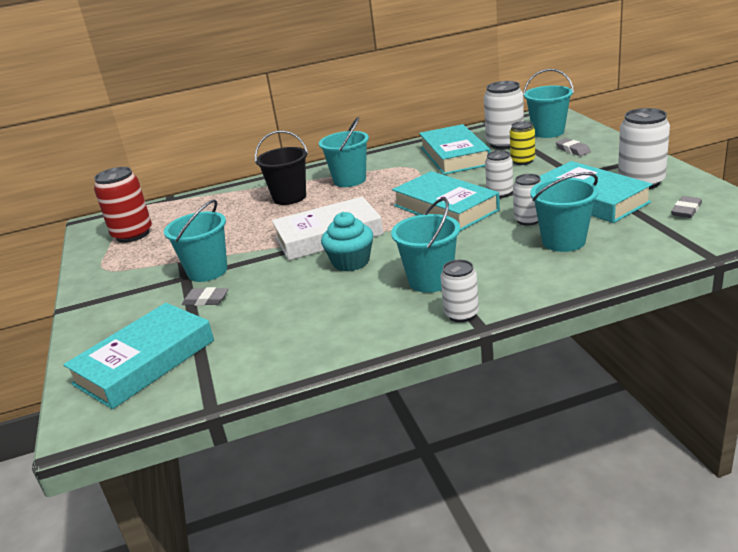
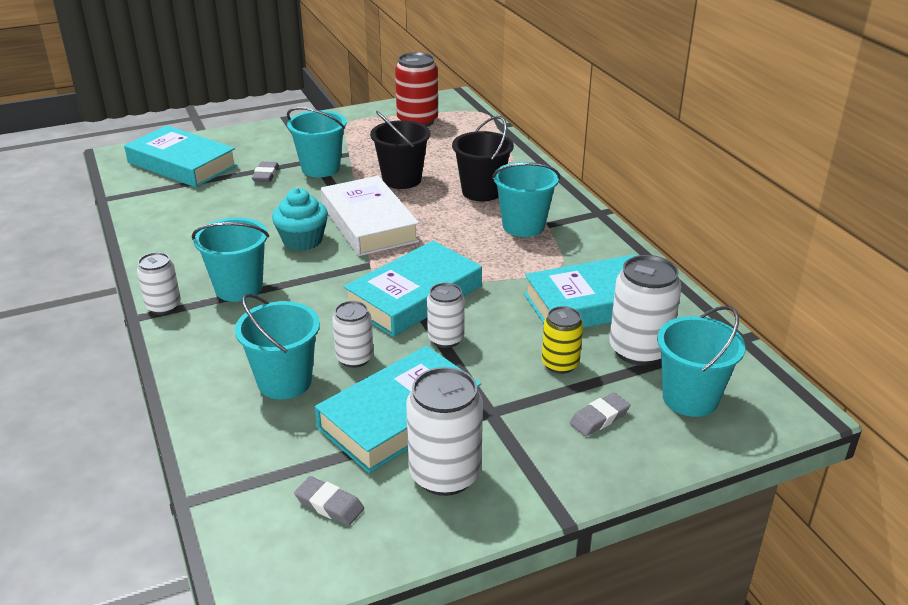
camera: 80 degrees right, 5 degrees up
none -> black bucket [370,111,431,189]

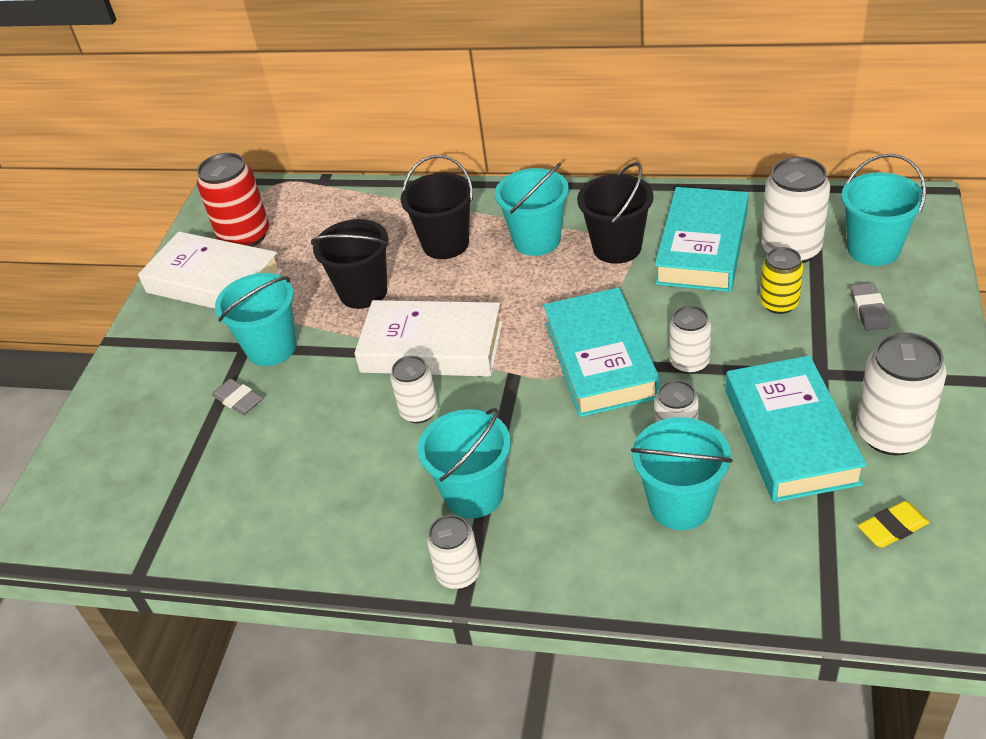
camera: 50 degrees left, 10 degrees up
turquoise book [124,126,237,188] -> none
turquoise cupcake [272,188,328,251] -> white can [390,356,438,423]
grey eraser [294,476,364,526] -> yellow eraser [858,501,929,548]
none -> white book [138,232,283,309]
none -> black bucket [577,162,653,264]

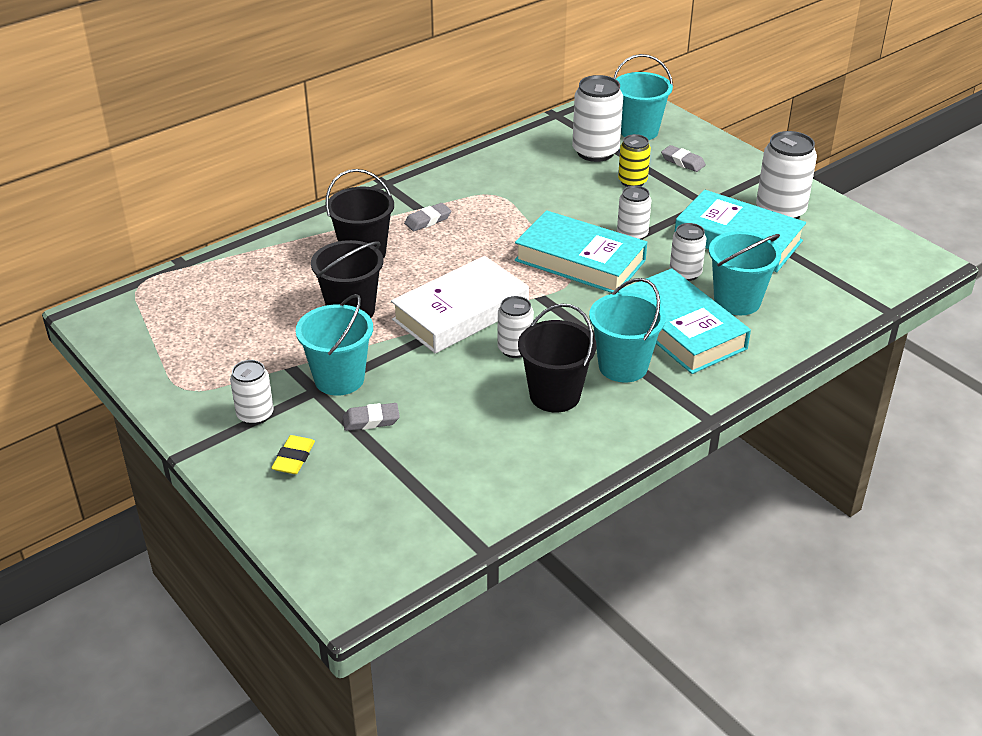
camera: 55 degrees left, 5 degrees down
white book [138,232,283,309] -> none
red can [197,153,269,247] -> none
white can [427,515,481,589] -> white can moved to [230,360,274,425]
turquoise bucket [495,163,569,256] -> grey eraser [404,203,452,231]
black bucket [577,162,653,264] -> black bucket moved to [518,303,597,413]
turquoise book [655,187,749,292] -> turquoise book moved to [618,268,751,374]
yellow eraser [858,501,929,548] -> yellow eraser moved to [271,435,315,474]

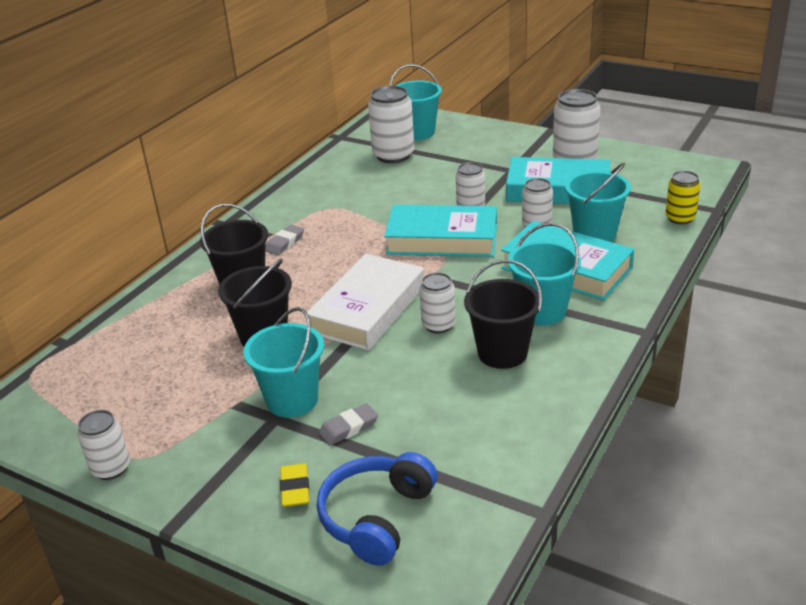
camera: 20 degrees left, 5 degrees down
white can [230,360,274,425] -> white can moved to [77,410,130,480]
yellow can [618,134,651,187] -> yellow can moved to [665,171,700,225]
grey eraser [661,145,706,172] -> none
none -> blue headphones [317,452,437,566]

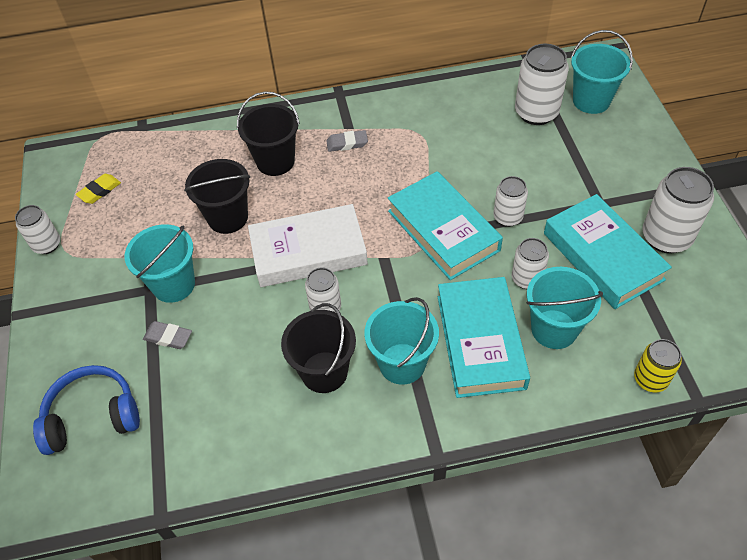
camera: 50 degrees right, 20 degrees up
yellow eraser [280,463,309,507] -> yellow eraser moved to [76,174,121,204]

